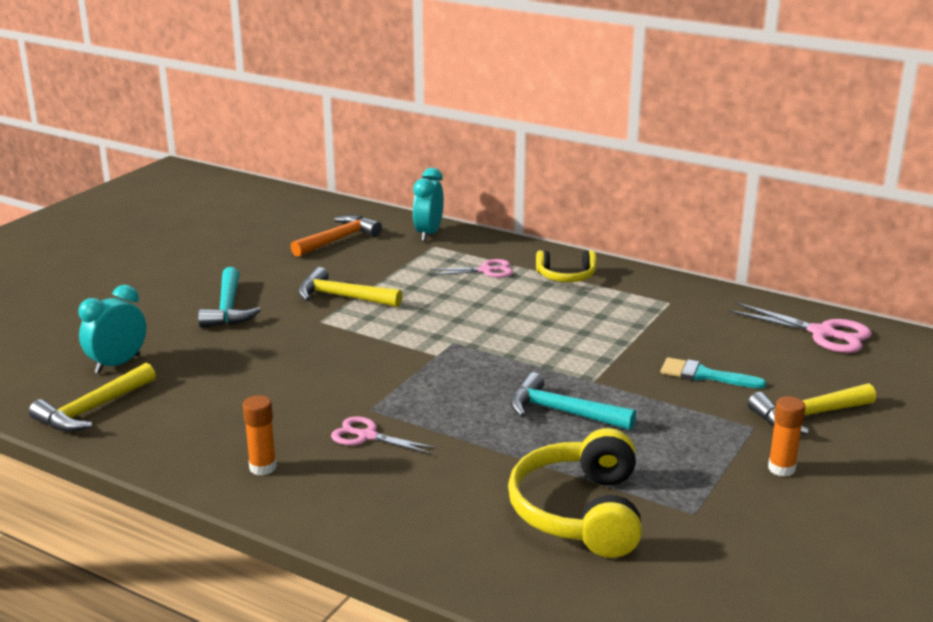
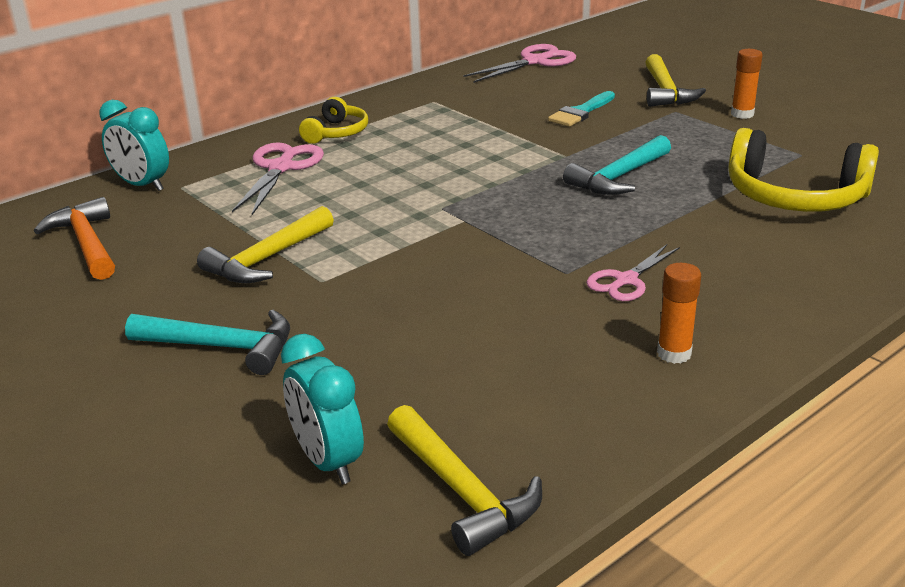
camera: 70 degrees left, 5 degrees up
pink scissors [429,259,513,278] -> pink scissors [232,142,324,215], size x1.52

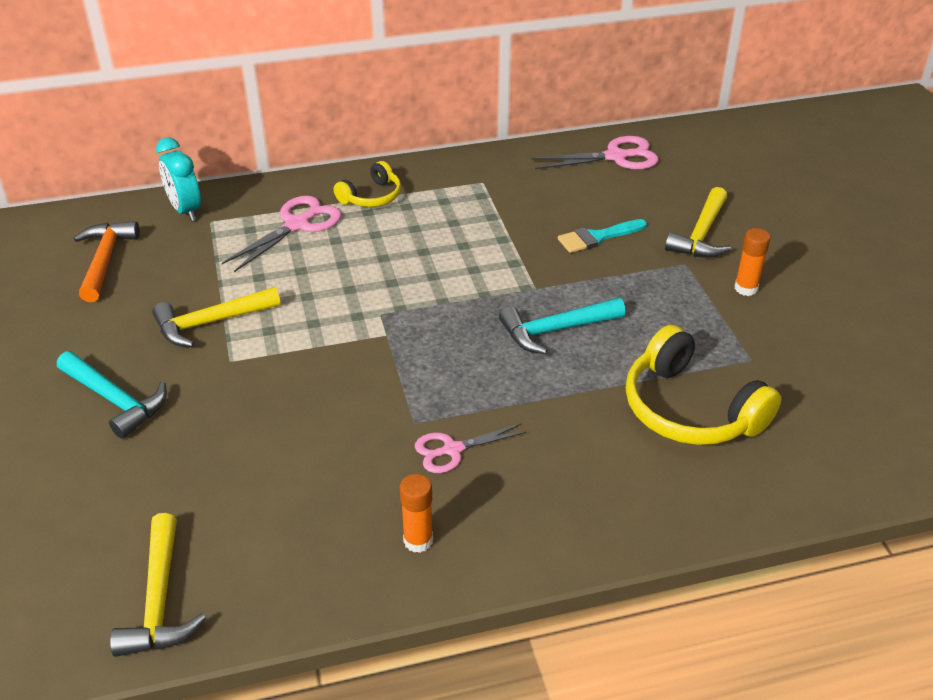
camera: 25 degrees right, 10 degrees up
turquoise clock [281,334,364,484] -> none

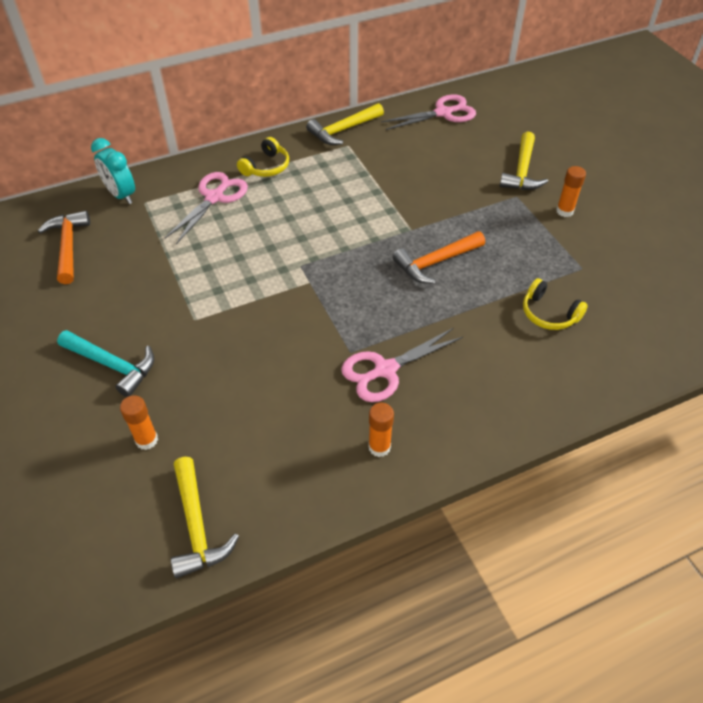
camera: 10 degrees left, 10 degrees up
yellow hammer [152,287,281,347] -> yellow hammer moved to [306,103,384,145]
pink scissors [415,423,527,473] -> pink scissors [341,328,463,402], size x1.52
turquoise hammer [499,298,626,354] -> orange hammer [393,231,485,284]
turquoise brush [558,219,647,253] -> none
yellow headphones [626,325,781,445] -> yellow headphones [523,278,588,330], size x0.56
none -> orange glue stick [120,395,158,450]

